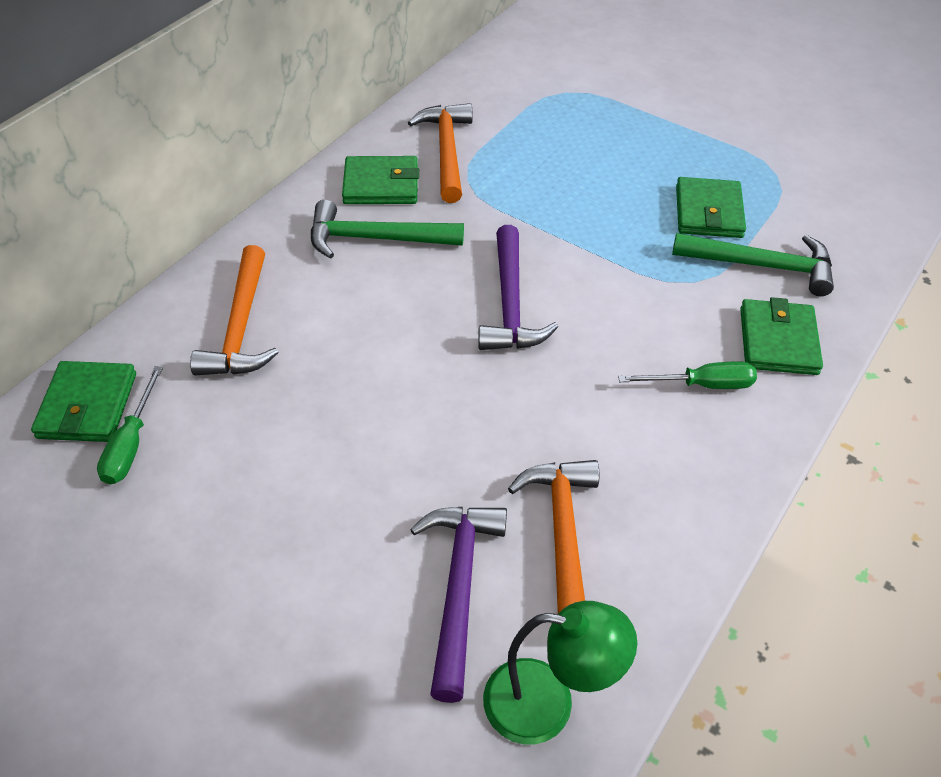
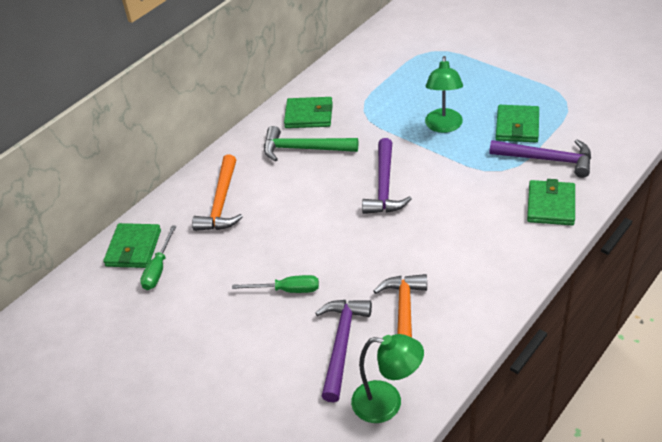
camera: 10 degrees right, 5 degrees down
orange hammer [408,103,473,203] -> none
green screwdriver [618,361,757,389] -> green screwdriver moved to [232,275,319,293]
green hammer [672,233,834,296] -> purple hammer [489,139,591,178]
none -> green lamp [425,56,463,133]

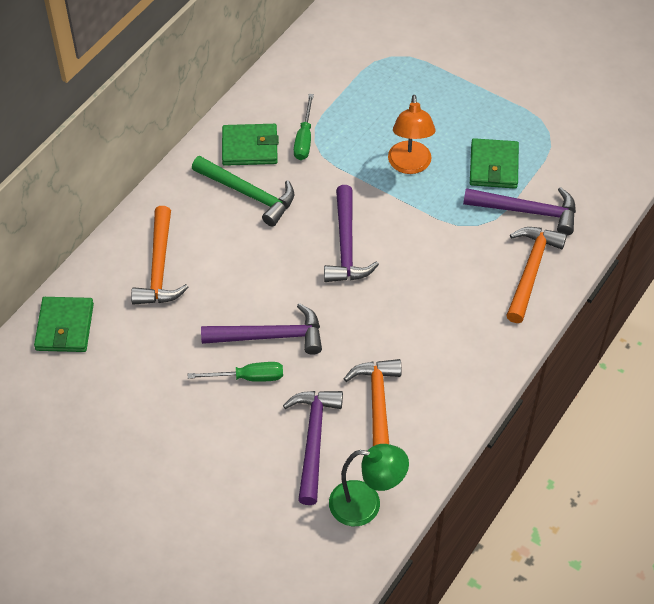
camera: 10 degrees left, 10 degrees up
green screwdriver [140,225,176,290] -> green screwdriver moved to [294,94,314,160]
green hammer [264,126,358,161] -> green hammer turned 150 degrees counterclockwise [192,156,295,227]
green lamp [425,56,463,133] -> orange lamp [388,95,436,174]
green wallet [527,179,575,225] -> orange hammer [506,227,567,323]
none -> purple hammer [201,303,322,355]

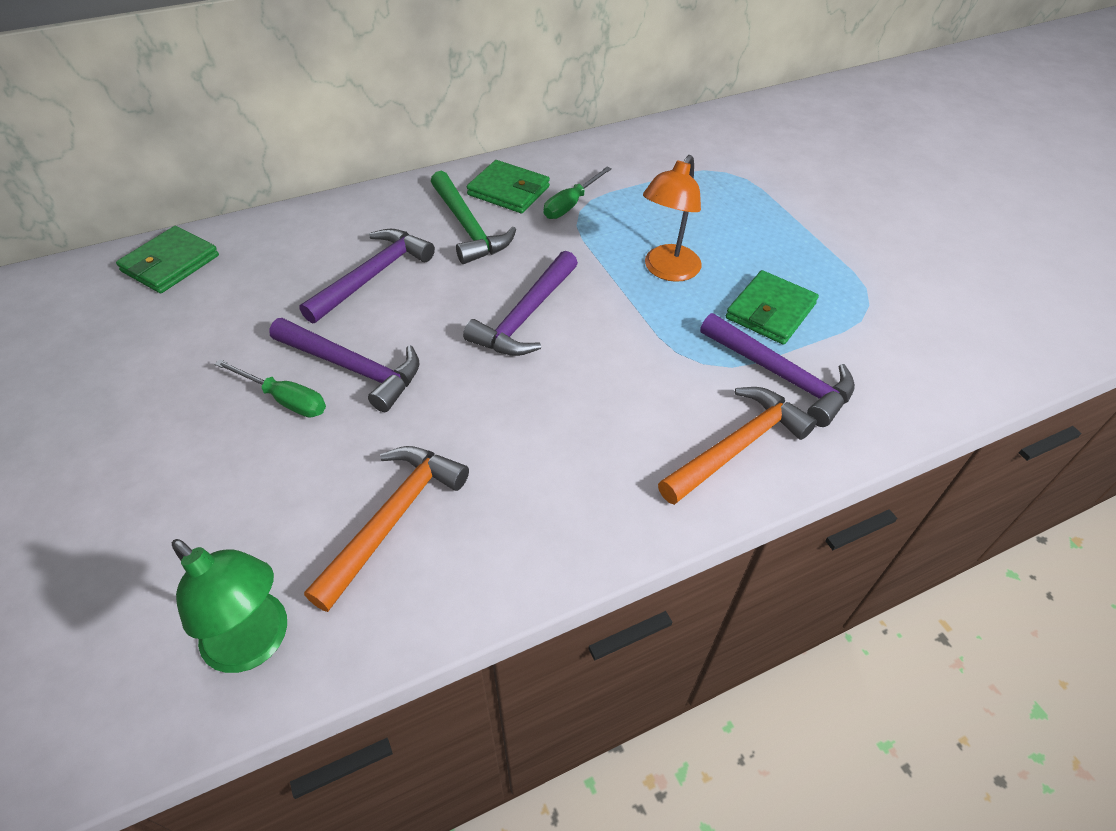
camera: 30 degrees right, 5 degrees down
orange hammer [131,206,189,305] -> none
purple hammer [283,391,343,505] -> purple hammer moved to [299,229,435,324]

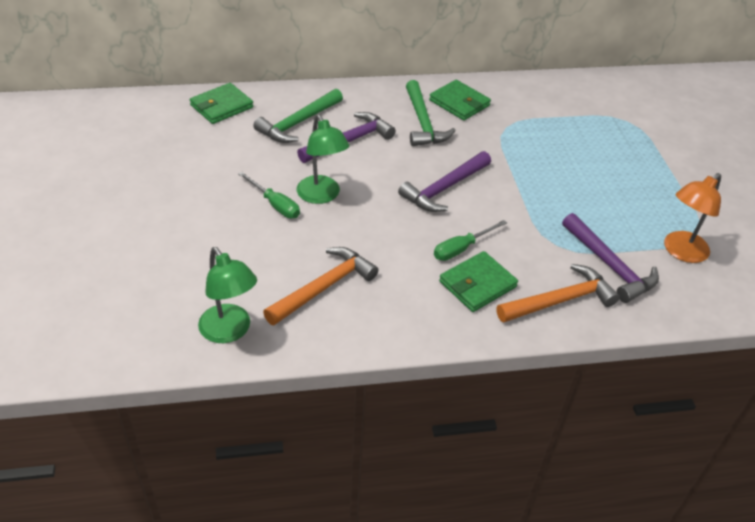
camera: 15 degrees right, 5 degrees down
purple hammer [269,318,420,412] -> green lamp [297,115,350,204]
green screwdriver [544,167,612,219] -> green screwdriver moved to [434,220,507,261]
orange lamp [643,155,702,282] -> orange lamp moved to [664,173,721,263]
green wallet [726,270,819,345] -> green wallet moved to [439,251,518,312]
none -> green hammer [253,89,343,143]

